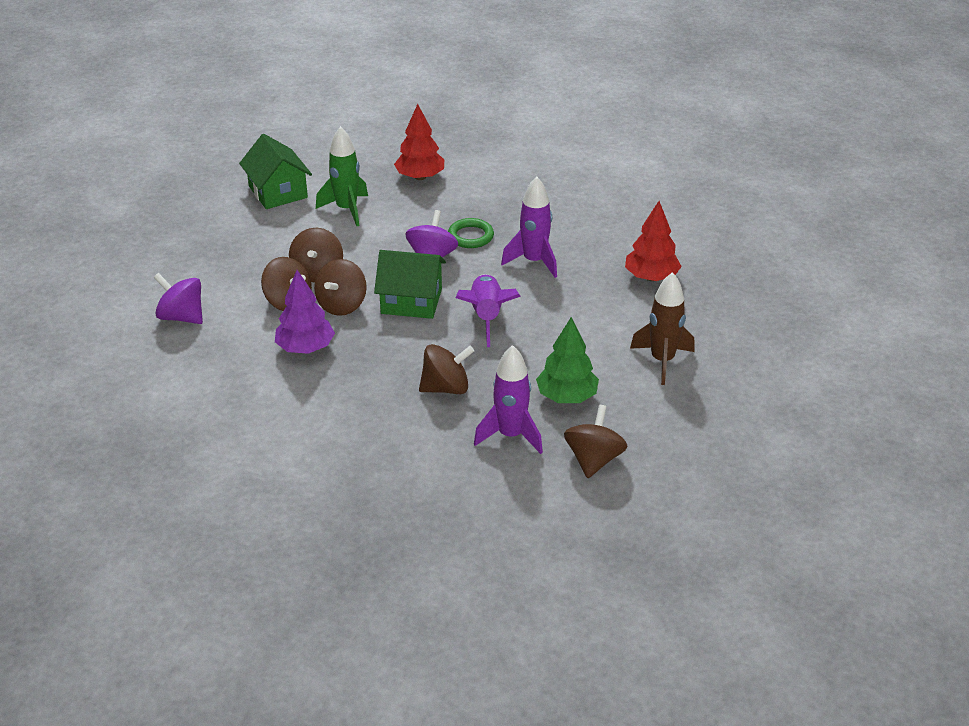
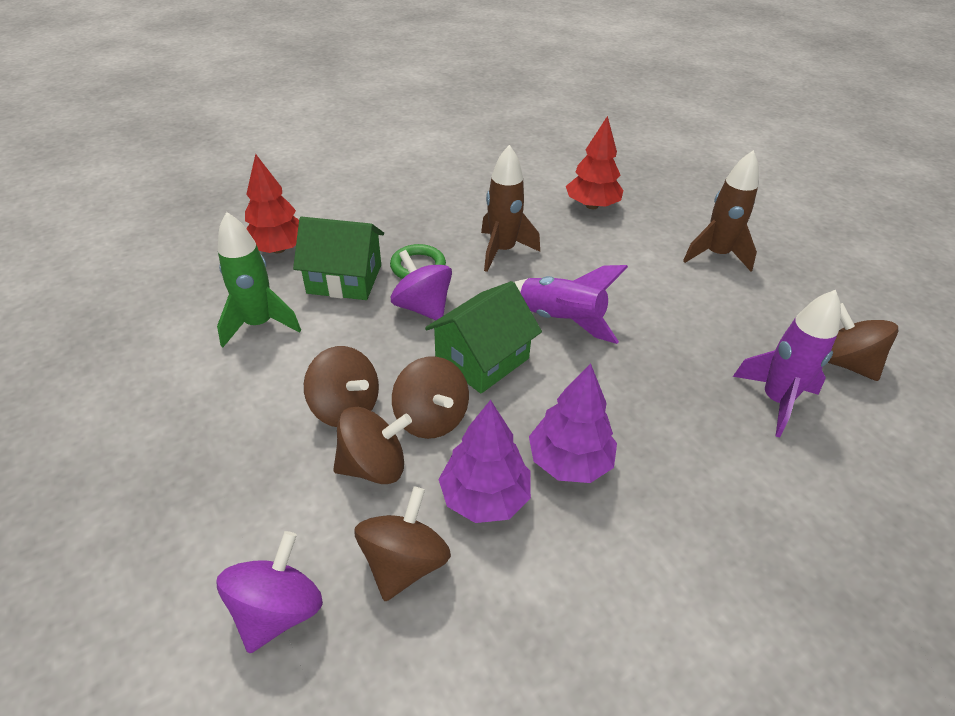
camera: 55 degrees left, 5 degrees up
purple spinning top [154,273,203,324] -> purple spinning top turned 135 degrees clockwise [217,531,323,653]
green house [239,134,312,209] -> green house moved to [293,217,384,300]
brown spinning top [419,344,474,394] -> brown spinning top moved to [354,486,451,601]
purple rocket [501,176,557,278] -> brown rocket [481,145,540,272]
green tree [536,317,599,403] -> none
none -> purple tree [529,363,617,483]

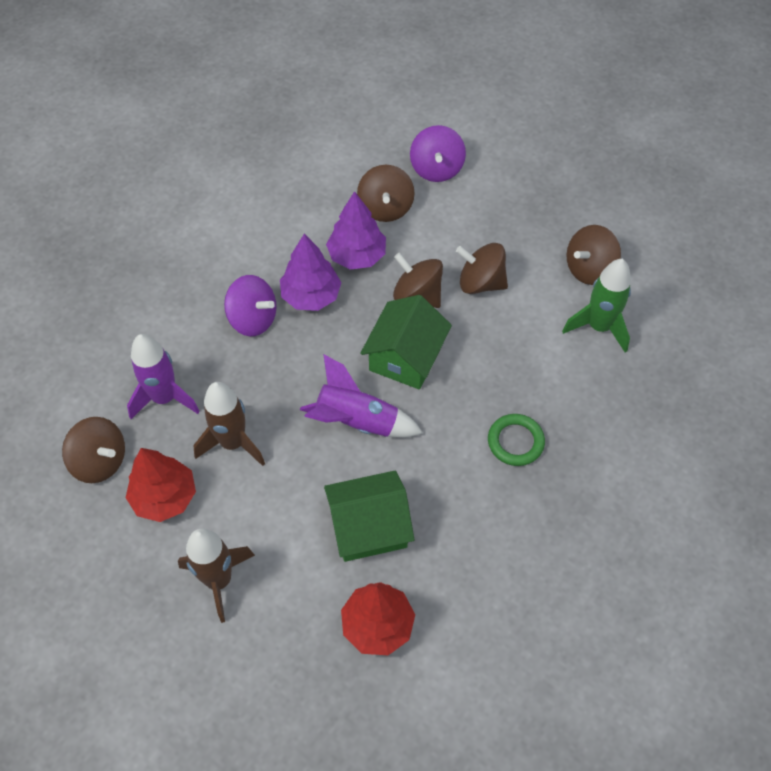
camera: 160 degrees right, 15 degrees up
red tree [245,154,299,253] -> red tree moved to [125,448,196,522]
green house [293,217,384,300] -> green house moved to [324,471,415,562]
brown spinning top [333,407,412,484] -> brown spinning top moved to [566,225,621,285]
purple spinning top [391,250,452,320] -> purple spinning top moved to [224,275,276,336]
brown rocket [481,145,540,272] -> brown rocket moved to [193,382,265,466]

